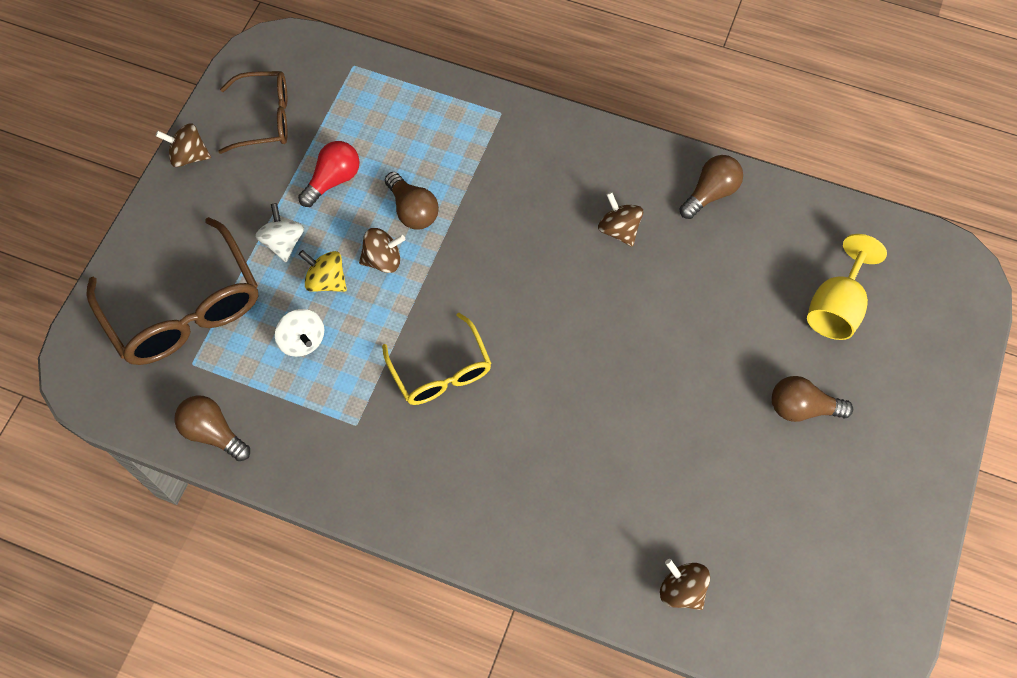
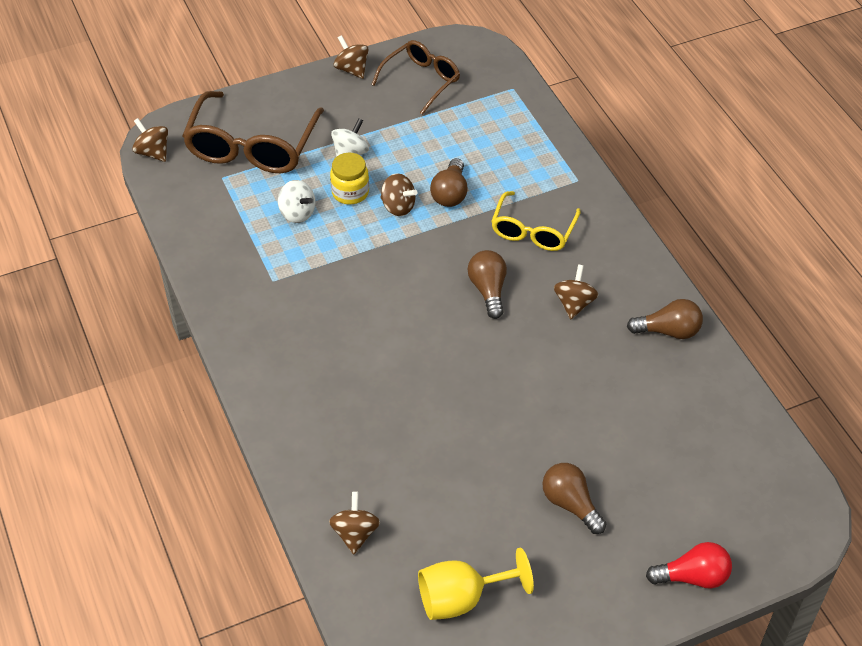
camera: 45 degrees right, 15 degrees down
brown light bulb [175,395,250,461] -> brown light bulb moved to [468,250,507,319]
brown glasses [218,71,288,154] -> brown glasses turned 90 degrees counterclockwise [371,40,460,115]
white spinning top [275,309,324,357] -> white spinning top turned 60 degrees counterclockwise [278,180,315,223]
red light bulb [298,141,360,207] -> red light bulb moved to [646,542,732,589]
yellow spinning top [299,250,347,292] -> yellow jar [330,153,369,204]
yellow glasses [382,313,492,405] -> yellow glasses moved to [491,191,581,251]
yellow goblet [807,234,887,340] -> yellow goblet moved to [418,548,534,620]
none -> brown spinning top [132,118,168,162]

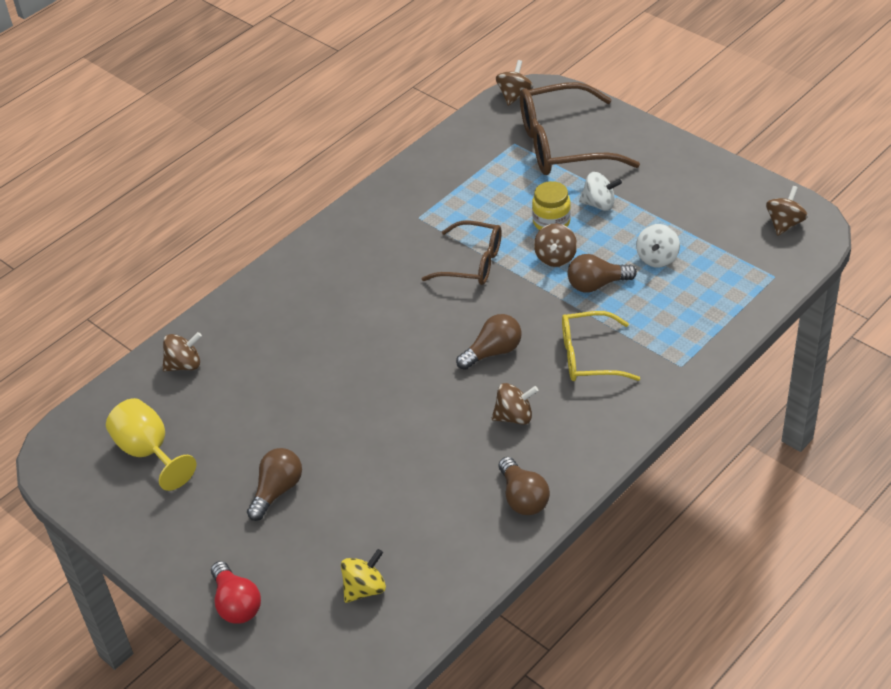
camera: 70 degrees right, 5 degrees down
white spinning top [278,180,315,223] -> white spinning top moved to [636,224,680,268]
brown spinning top [334,35,369,79] -> brown spinning top moved to [766,186,808,236]
brown glasses [371,40,460,115] -> brown glasses moved to [422,220,502,285]
none -> yellow spinning top [341,549,386,603]

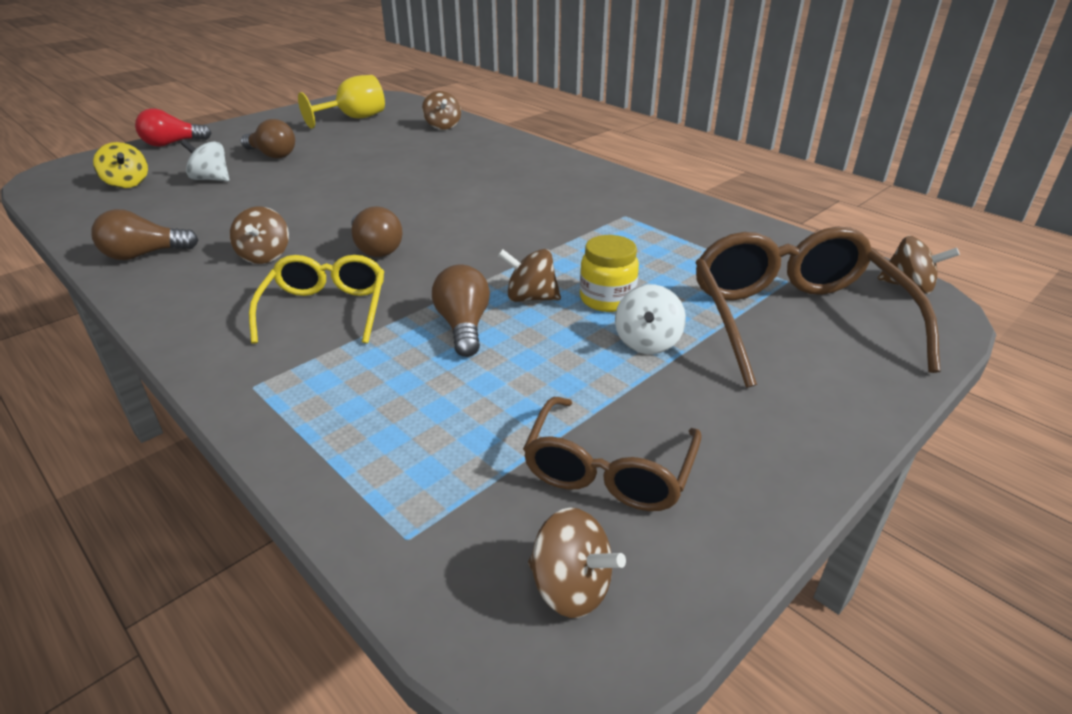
camera: 90 degrees right, 10 degrees down
brown glasses [422,220,502,285] -> brown glasses moved to [523,397,701,511]
white spinning top [636,224,680,268] -> white spinning top moved to [181,140,229,181]

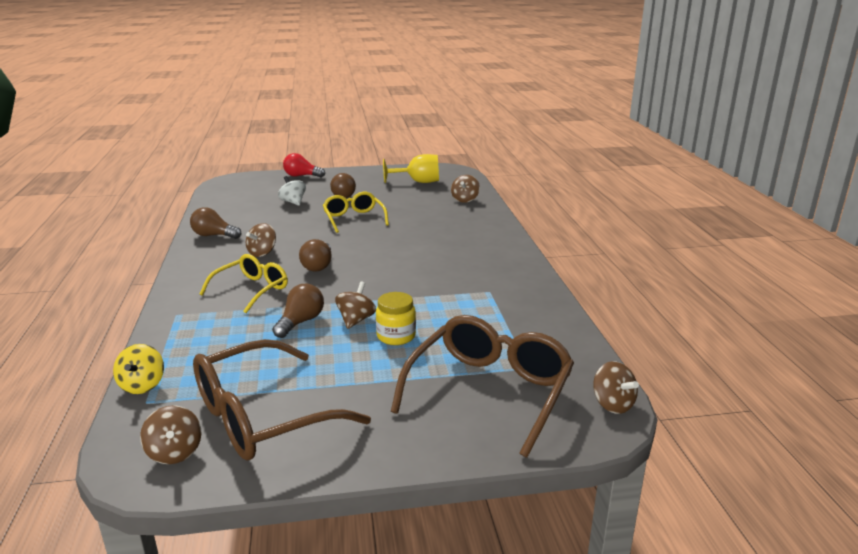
camera: 35 degrees right, 10 degrees down
yellow spinning top [93,142,148,188] -> yellow spinning top moved to [113,344,164,394]
brown spinning top [498,249,561,302] -> brown spinning top turned 60 degrees clockwise [335,281,376,329]
brown glasses [523,397,701,511] -> brown glasses [193,339,371,461], size x1.62
white spinning top [615,285,686,354] -> none
none -> yellow glasses [323,192,389,233]

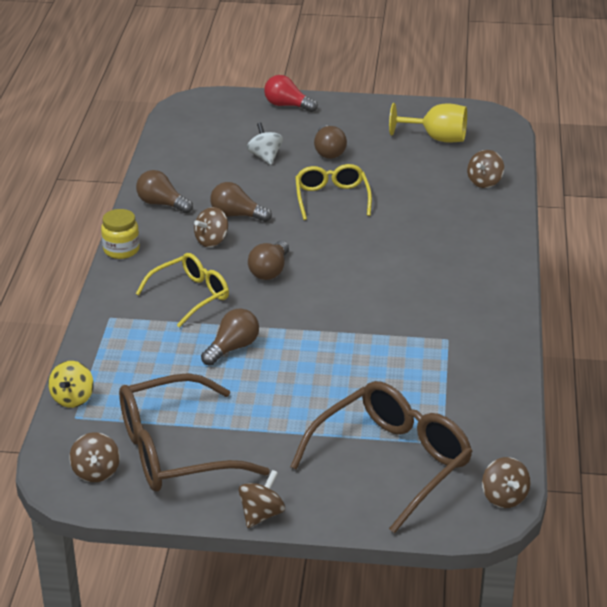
camera: 15 degrees right, 10 degrees up
brown spinning top [335,281,376,329] -> brown spinning top moved to [239,470,285,528]
yellow jar [376,292,416,345] -> yellow jar moved to [101,209,140,259]
none -> brown light bulb [210,182,272,222]

